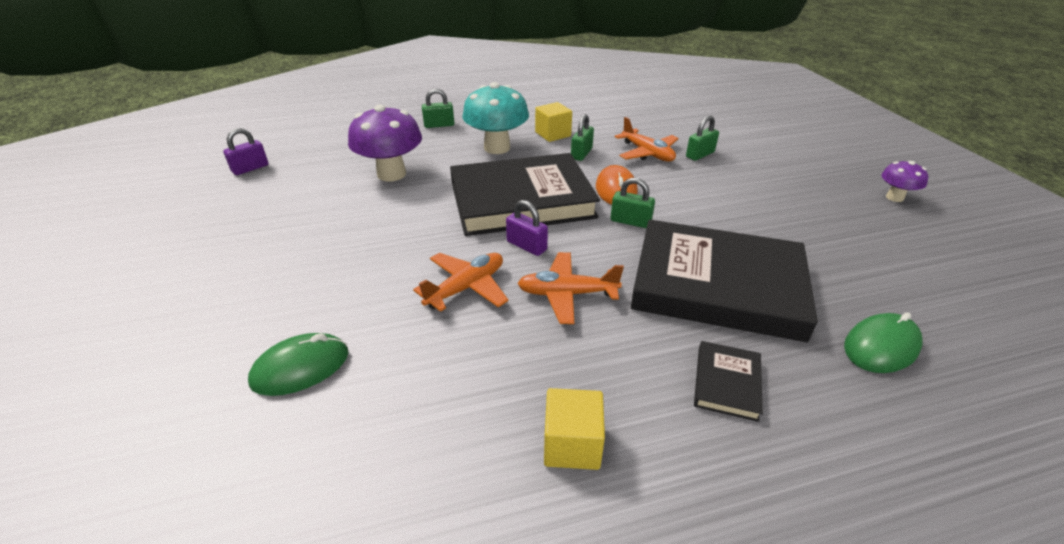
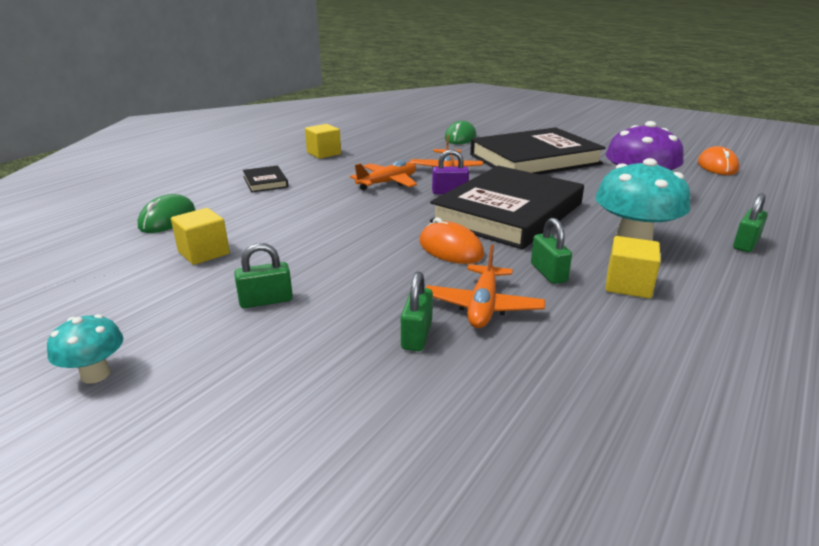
camera: 140 degrees right, 10 degrees down
purple padlock [223,128,269,175] -> orange mouse [698,146,739,175]
green padlock [611,178,655,228] -> green padlock moved to [234,243,293,308]
orange plane [615,117,679,162] -> orange plane turned 90 degrees counterclockwise [426,244,545,328]
black book [631,220,818,342] -> black book moved to [470,127,606,175]
purple mushroom [881,161,928,202] -> turquoise mushroom [47,314,123,384]
none -> yellow cube [171,208,230,265]

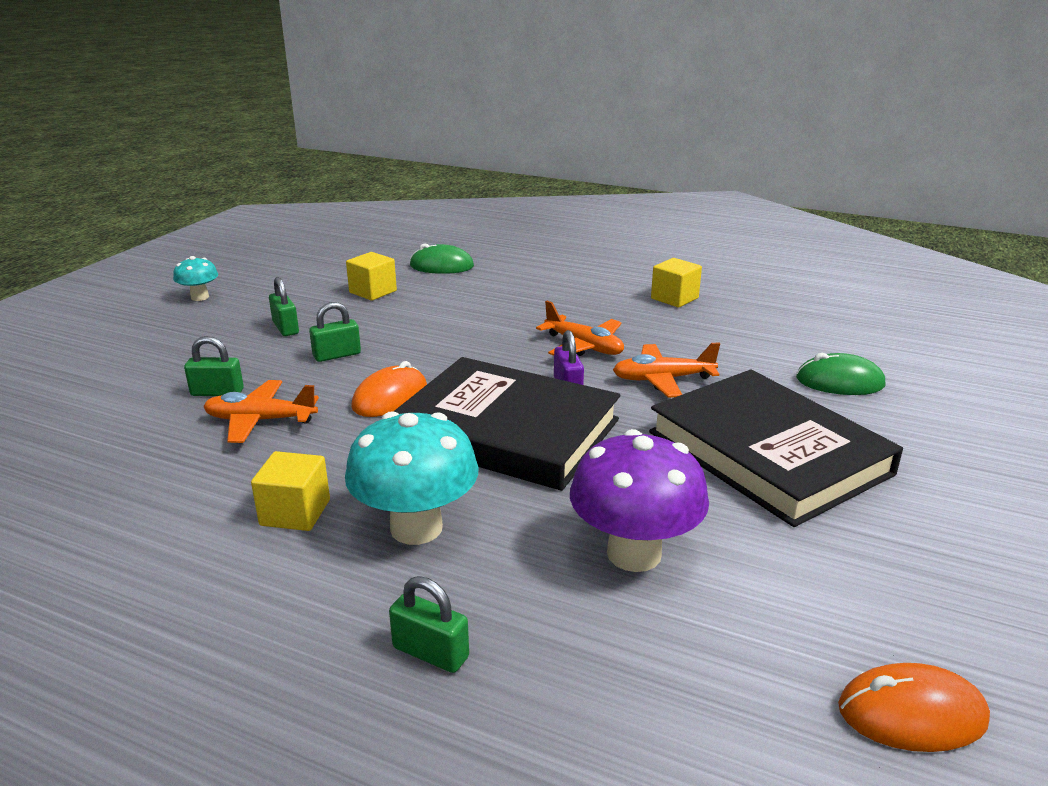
camera: 80 degrees right, 0 degrees up
black book [243,166,288,192] -> none
green padlock [531,218,572,284] -> green padlock moved to [309,302,361,362]

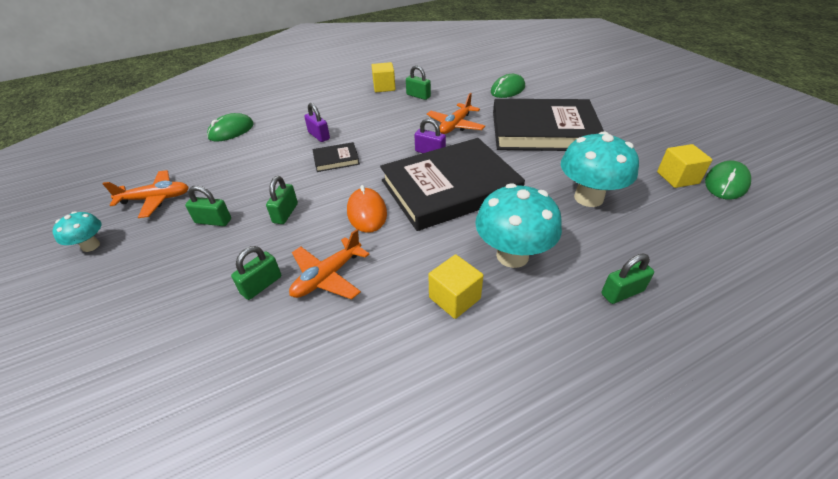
camera: 50 degrees left, 15 degrees up
yellow cube [346,252,397,301] -> yellow cube moved to [657,144,712,188]
orange plane [536,301,624,356] -> orange plane moved to [102,170,189,218]
purple mushroom [570,429,709,572] -> turquoise mushroom [561,131,639,207]
orange mouse [838,663,990,752] -> green mouse [705,161,751,200]
none -> purple padlock [304,103,330,142]
none -> black book [312,142,360,172]
none -> green padlock [406,65,431,100]

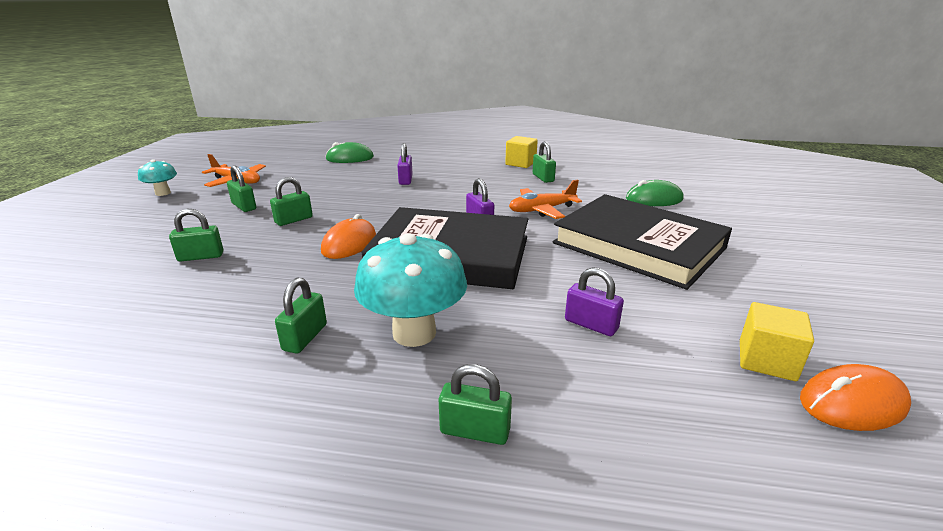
camera: 35 degrees right, 15 degrees down
orange plane [289,229,370,299] -> none
black book [312,142,360,172] -> none
yellow cube [428,254,484,319] -> green padlock [275,277,327,353]
turquoise mushroom [561,131,639,207] -> purple padlock [565,267,624,336]
green mouse [705,161,751,200] -> orange mouse [800,364,911,431]

